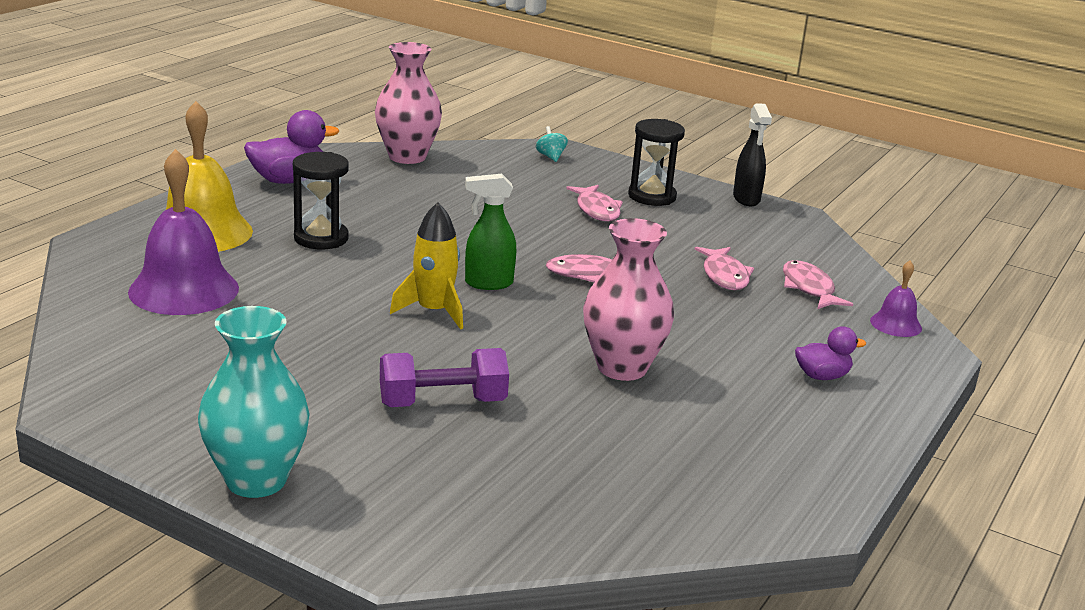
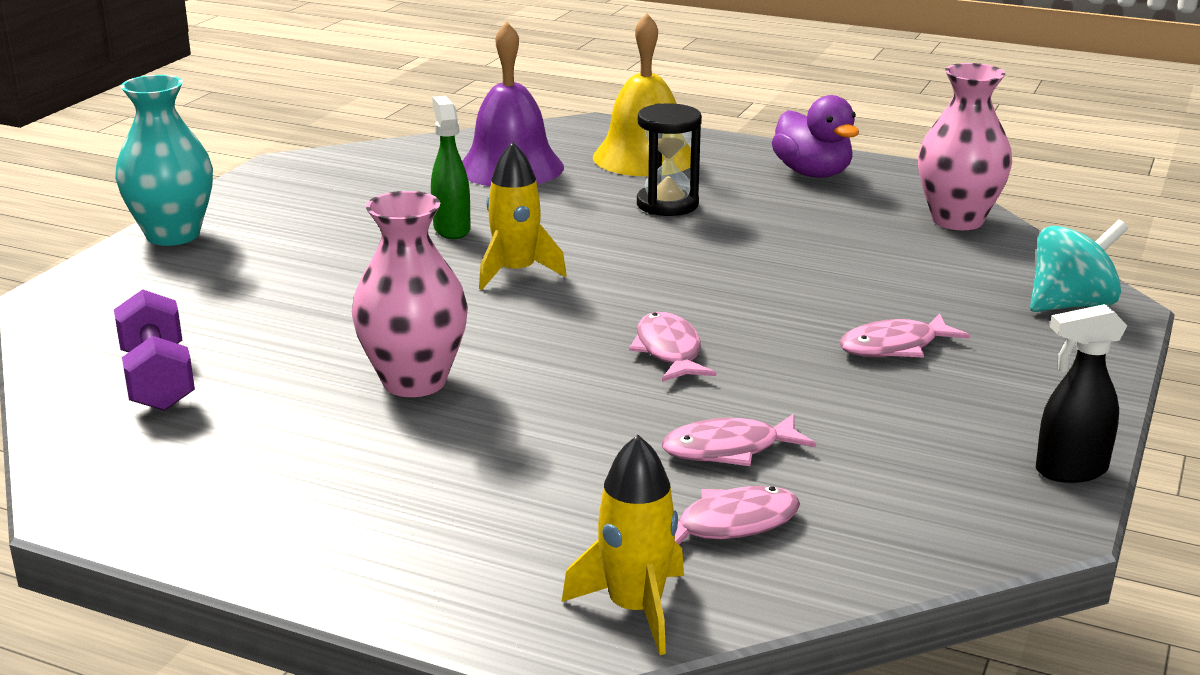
camera: 85 degrees right, 0 degrees up
purple dumbbell [380,348,509,407] -> purple dumbbell moved to [114,289,195,411]
green spray bottle [465,174,516,290] -> green spray bottle moved to [431,96,471,239]
turquoise spinning top [536,126,568,162] -> turquoise spinning top [1030,220,1128,312], size x1.95
black hourglass [628,119,685,206] -> none
purple duck [795,326,866,380] -> none
purple bell [870,261,922,337] -> yellow rocket [562,435,684,655]

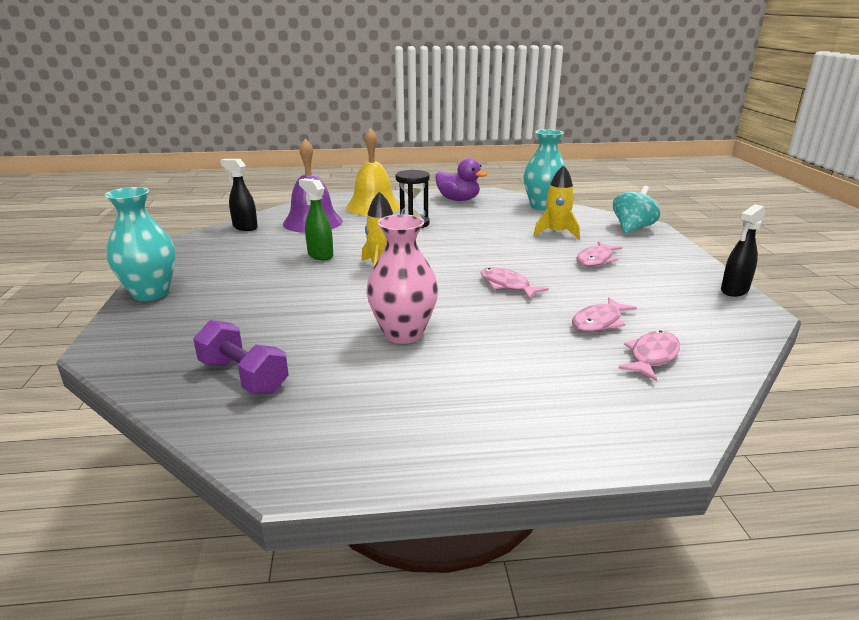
camera: 30 degrees left, 0 degrees up
yellow rocket [562,435,684,655] -> yellow rocket moved to [533,165,580,239]
pink vase [918,63,1012,230] -> turquoise vase [523,129,567,210]
none -> black spray bottle [220,159,258,231]

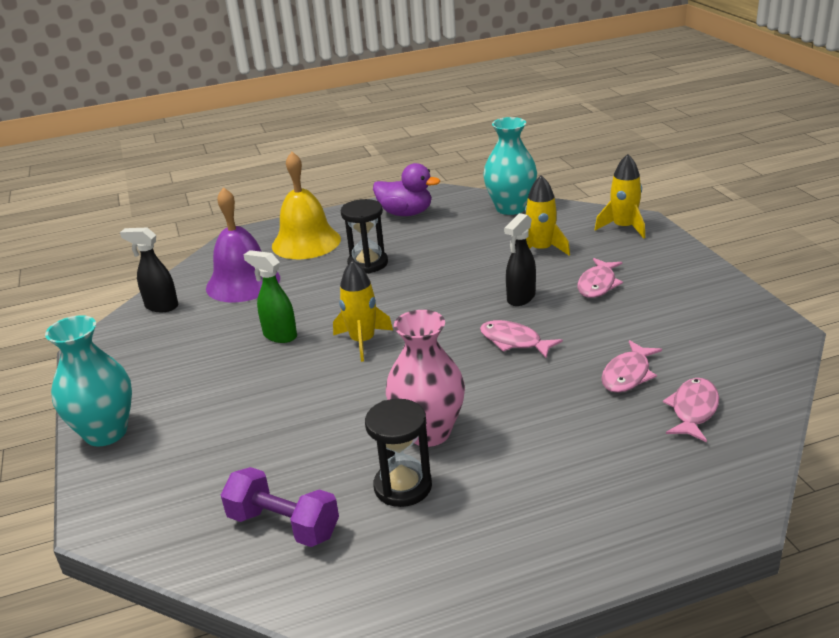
camera: 10 degrees left, 5 degrees up
turquoise spinning top [613,186,660,234] -> yellow rocket [595,154,645,239]
black spray bottle [721,204,766,297] -> black spray bottle moved to [504,213,536,306]
none -> black hourglass [365,399,432,507]

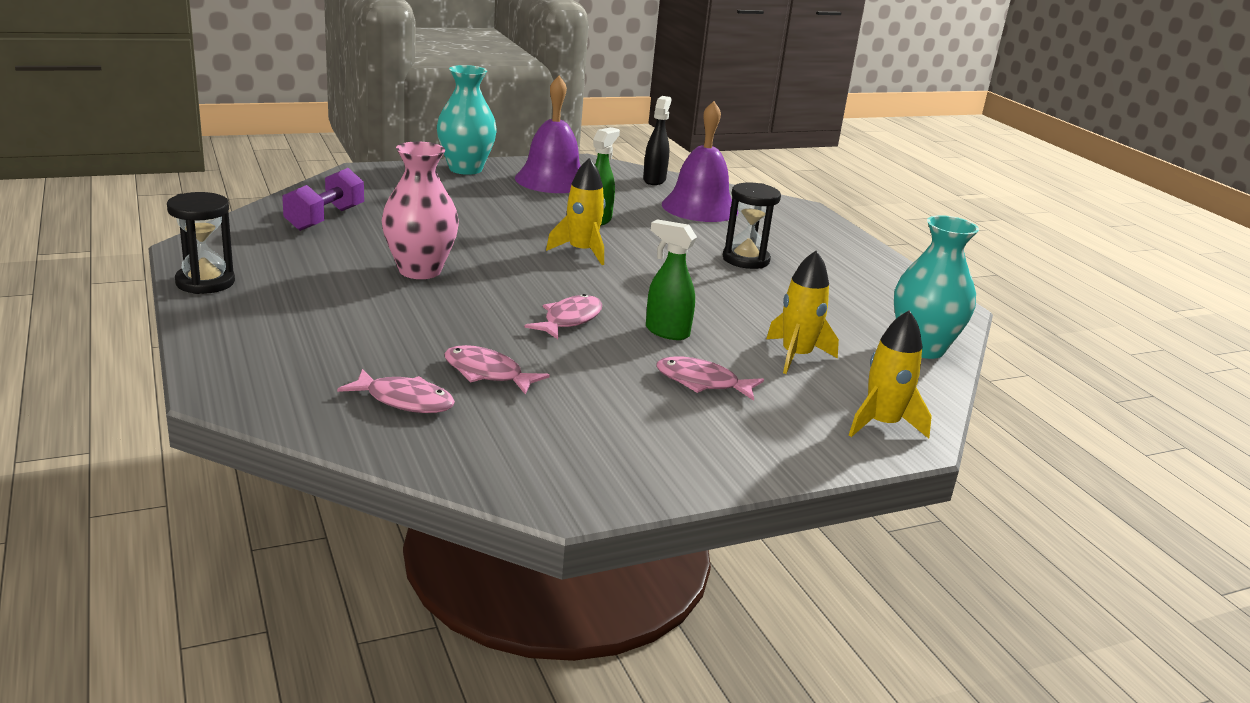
camera: 80 degrees right, 5 degrees down
yellow bell [272,152,341,259] -> none
black hourglass [365,399,432,507] -> black hourglass moved to [167,192,235,294]
purple duck [373,163,440,216] -> none
black spray bottle [504,213,536,306] -> green spray bottle [646,219,697,340]
none -> purple bell [515,76,580,193]

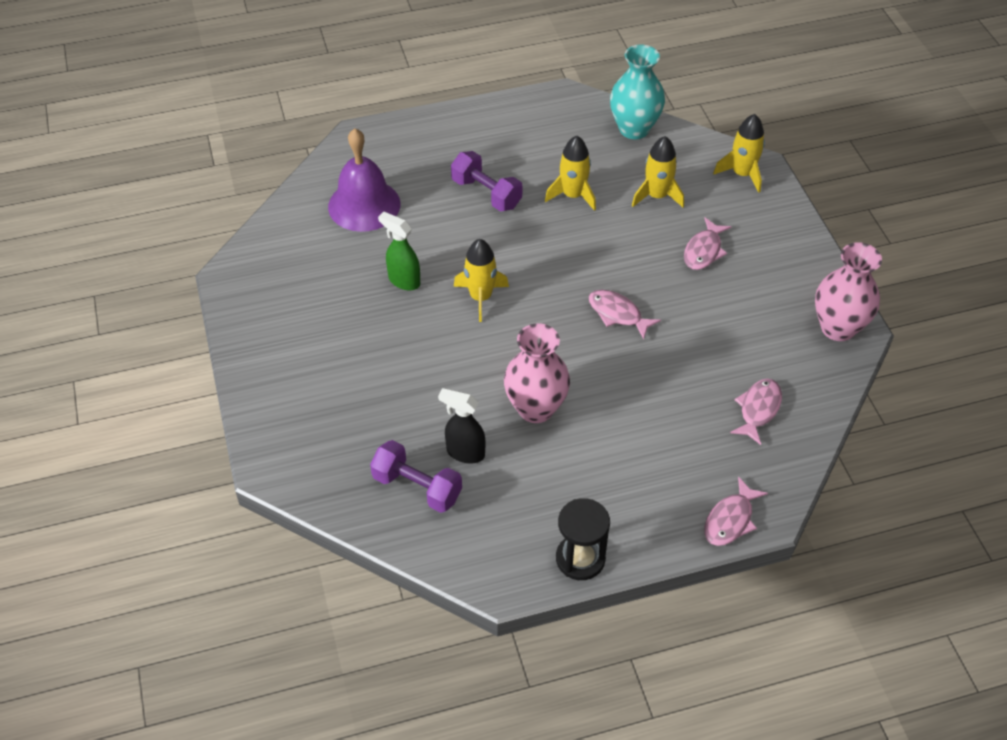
camera: 80 degrees left, 25 degrees up
turquoise vase [437,65,497,175] -> none
pink fish [444,345,550,395] -> pink fish moved to [704,476,768,546]
purple bell [515,76,580,193] -> none
black spray bottle [643,96,671,185] -> black spray bottle moved to [438,388,486,464]
green spray bottle [646,219,697,340] -> none
black hourglass [723,182,781,269] -> purple dumbbell [451,151,523,212]
none -> yellow rocket [545,136,596,211]
none -> pink vase [815,242,882,341]

